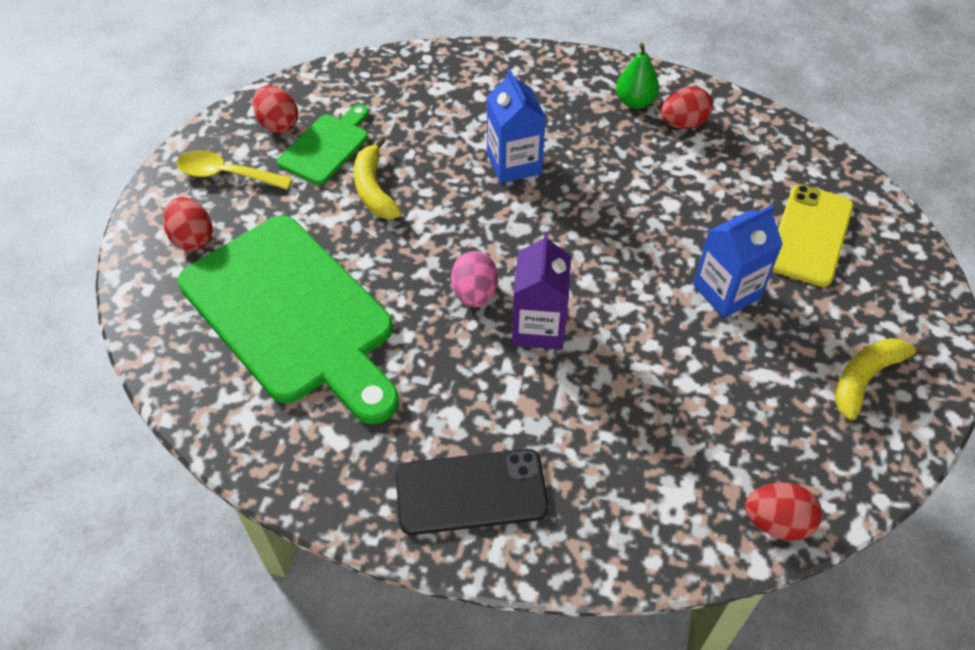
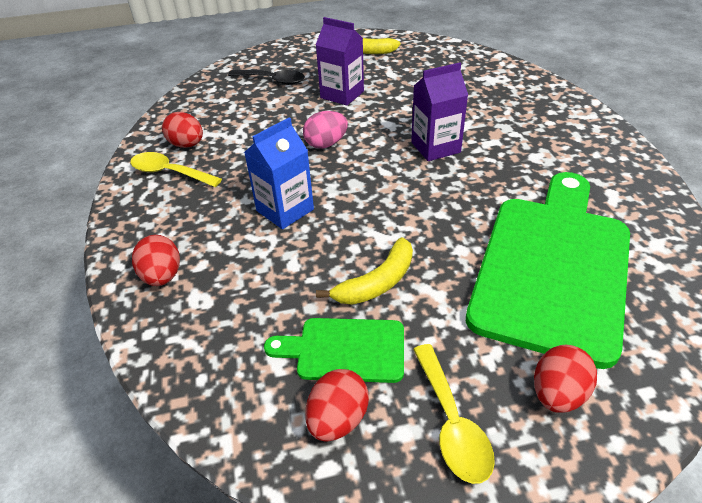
camera: 115 degrees left, 10 degrees down
black phone [396,449,549,535] -> none
pink egg [451,251,498,308] -> pink egg moved to [303,111,348,149]
green pear [616,43,659,109] -> yellow spoon [130,152,222,187]
blue carton [693,205,783,318] -> purple carton [316,17,364,106]
red egg [745,483,822,541] -> red egg moved to [132,235,180,286]
yellow phone [772,184,853,287] -> black spoon [228,70,305,85]

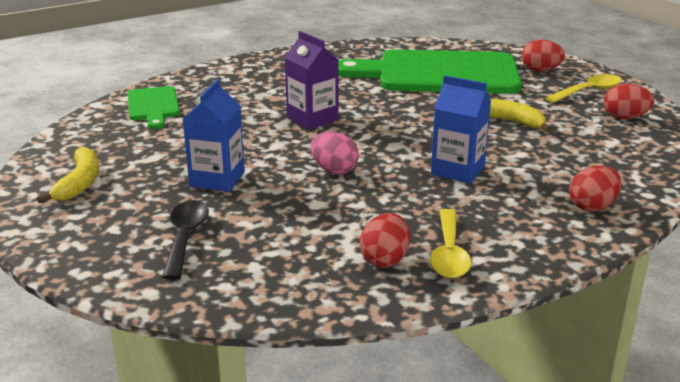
camera: 110 degrees left, 15 degrees down
green cutting board [264,318,404,383] -> green cutting board moved to [127,86,180,129]
purple carton [316,17,364,106] -> blue carton [182,79,245,192]

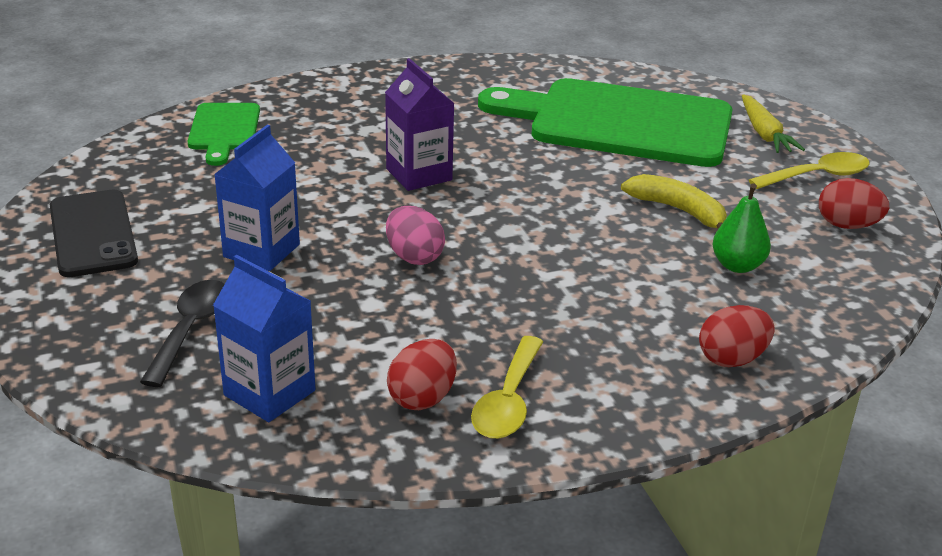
camera: 10 degrees right, 5 degrees up
yellow banana [37,147,99,204] -> black phone [50,190,138,277]
blue carton [431,75,491,184] -> blue carton moved to [213,255,316,422]
red egg [521,39,565,71] -> yellow carrot [742,94,805,153]
none -> green pear [712,183,771,273]

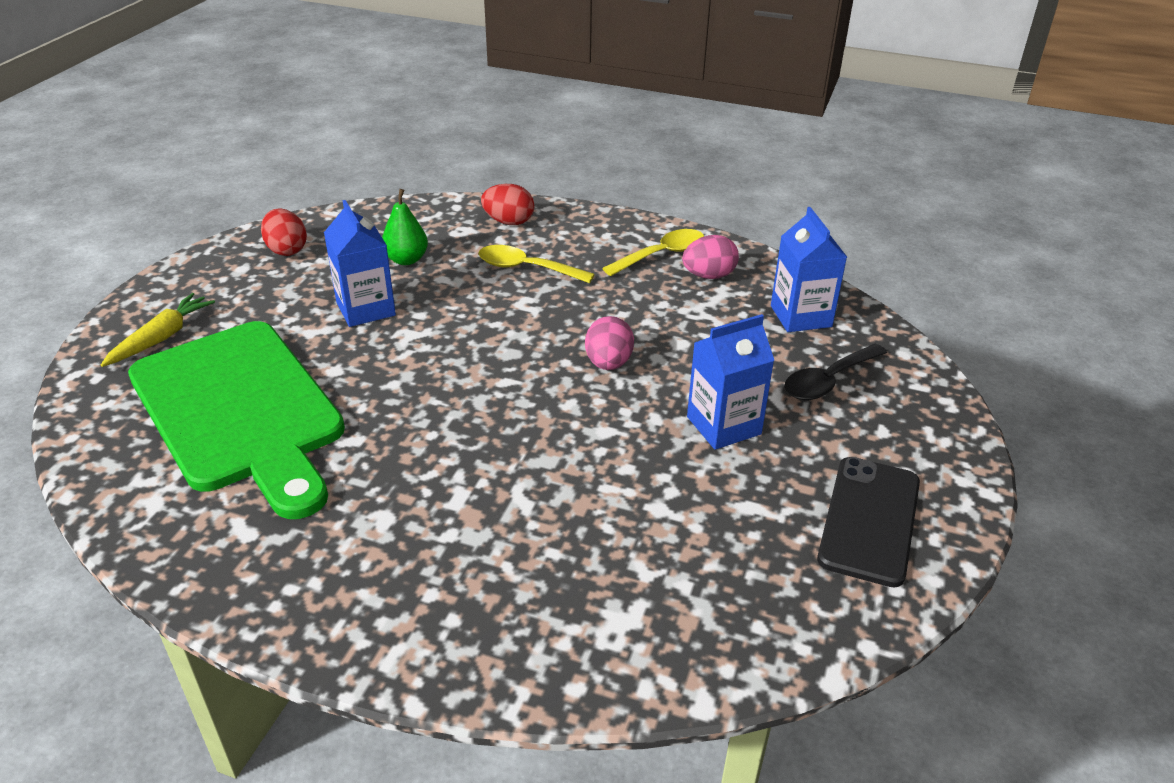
camera: 140 degrees left, 5 degrees up
green cutting board [188,103,260,166] -> none
purple carton [385,58,455,191] -> none
red egg [387,339,457,410] -> pink egg [682,235,739,279]
yellow banana [621,174,727,229] -> blue carton [324,200,396,327]
yellow spoon [749,152,870,189] -> yellow spoon moved to [478,245,595,283]

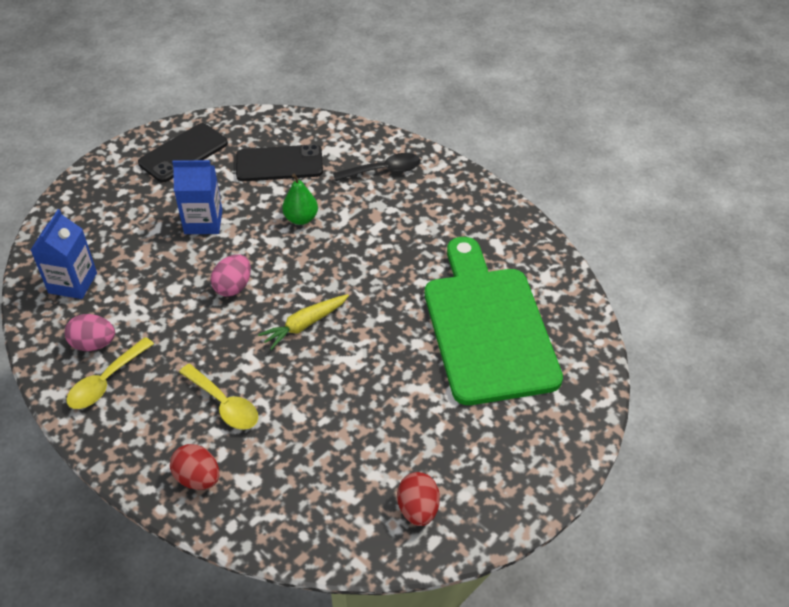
camera: 155 degrees left, 10 degrees up
yellow carrot [101,293,215,367] -> yellow carrot moved to [258,294,349,350]
blue carton [324,200,396,327] -> none
green pear [382,189,428,265] -> green pear moved to [282,174,318,225]
yellow spoon [602,229,704,276] -> yellow spoon turned 45 degrees counterclockwise [66,337,154,409]
black spoon [784,344,887,400] -> black spoon moved to [333,153,421,181]
none -> black phone [236,144,323,181]

